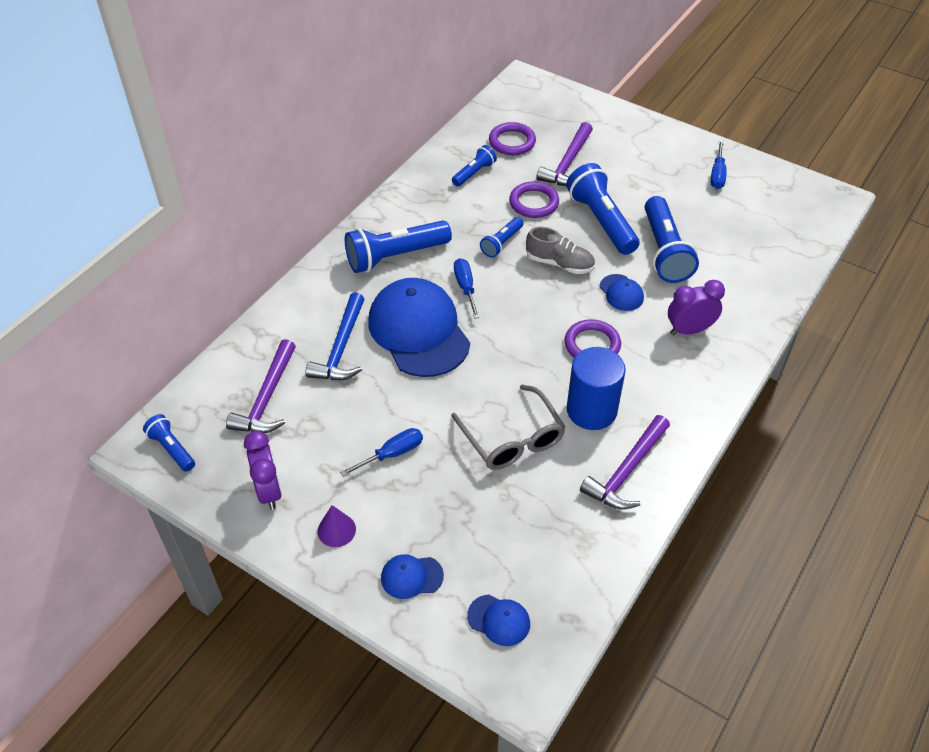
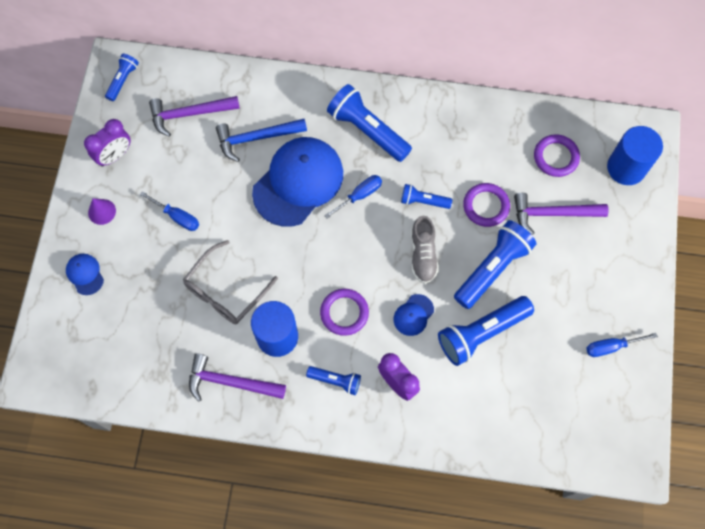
camera: 65 degrees right, 20 degrees up
blue flashlight [452,145,497,187] -> blue flashlight moved to [306,366,361,395]
blue cap [467,594,530,646] -> none
none -> blue cylinder [607,126,663,185]

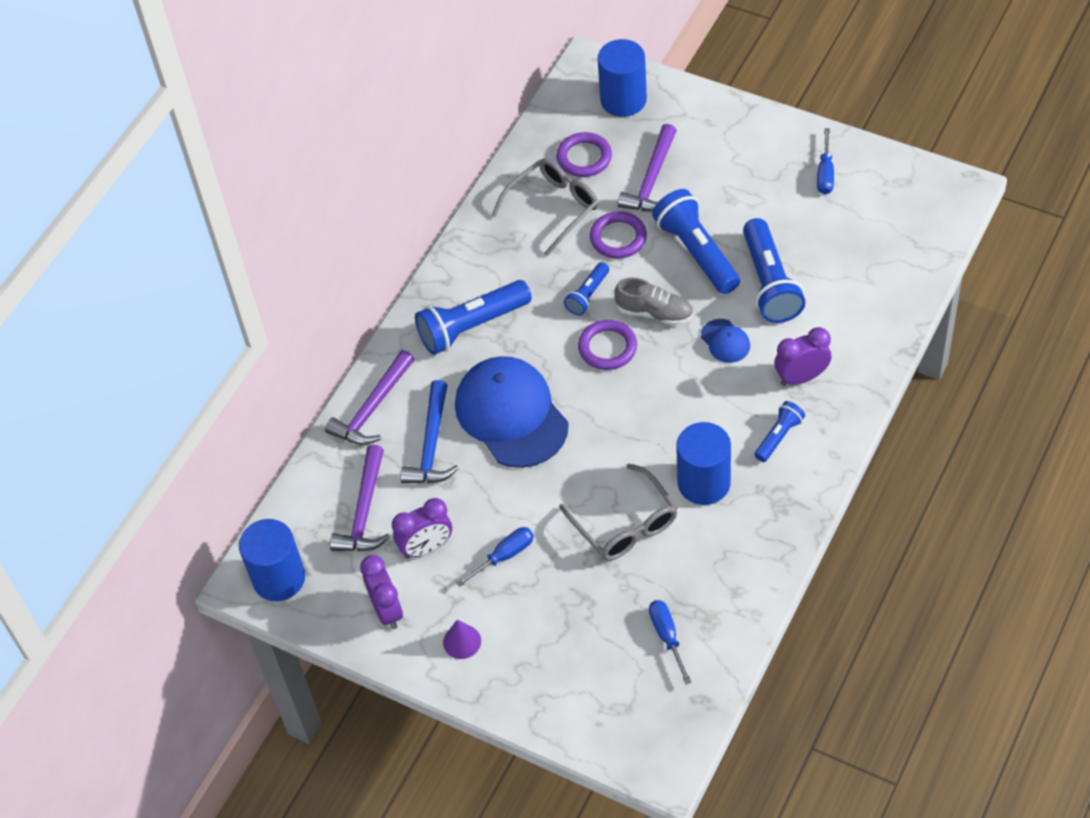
camera: 65 degrees left, 15 degrees down
blue cap [66,254,104,295] -> none
blue flashlight [105,54,139,101] -> blue cylinder [239,519,305,601]
purple hammer [189,354,286,402] -> purple hammer moved to [325,350,414,445]
purple ring [320,289,369,336] -> purple ring moved to [578,320,637,370]
blue screwdriver [324,175,382,219] -> blue screwdriver moved to [649,600,691,684]
none -> purple clock [392,498,452,558]
none -> grey glasses [491,158,599,256]

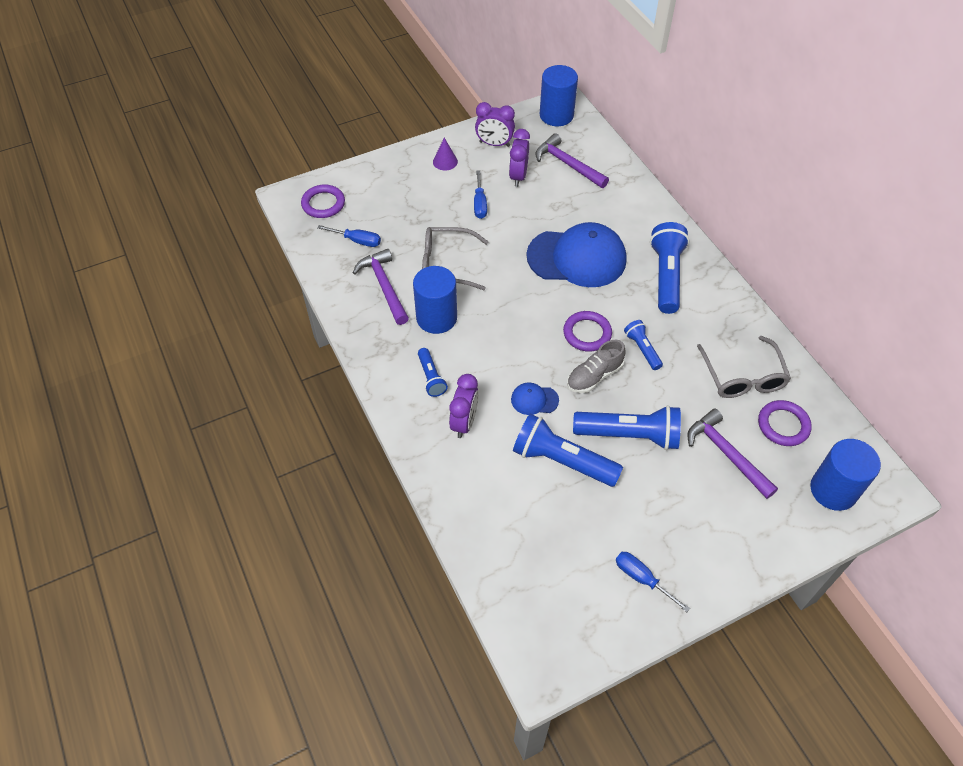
camera: 120 degrees right, 0 degrees up
purple hammer [325,350,414,445] -> purple hammer moved to [353,249,409,325]
blue hammer [400,380,459,484] -> none
purple ring [590,211,647,259] -> purple ring moved to [301,185,345,218]

